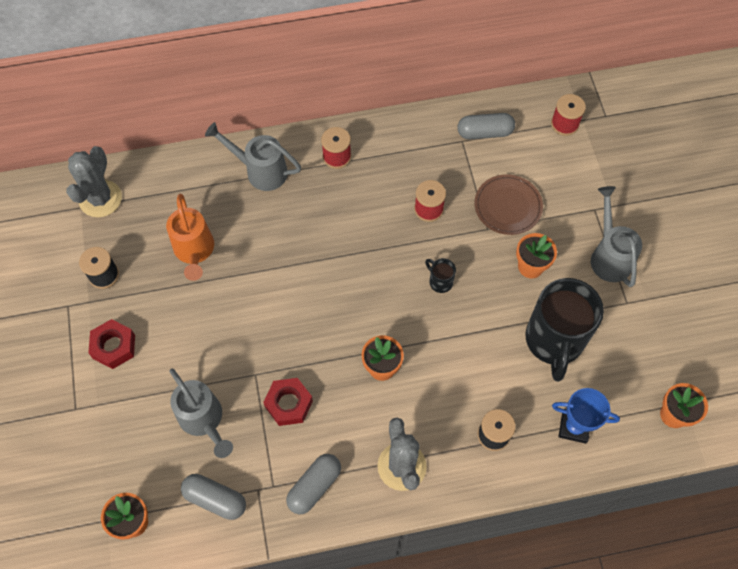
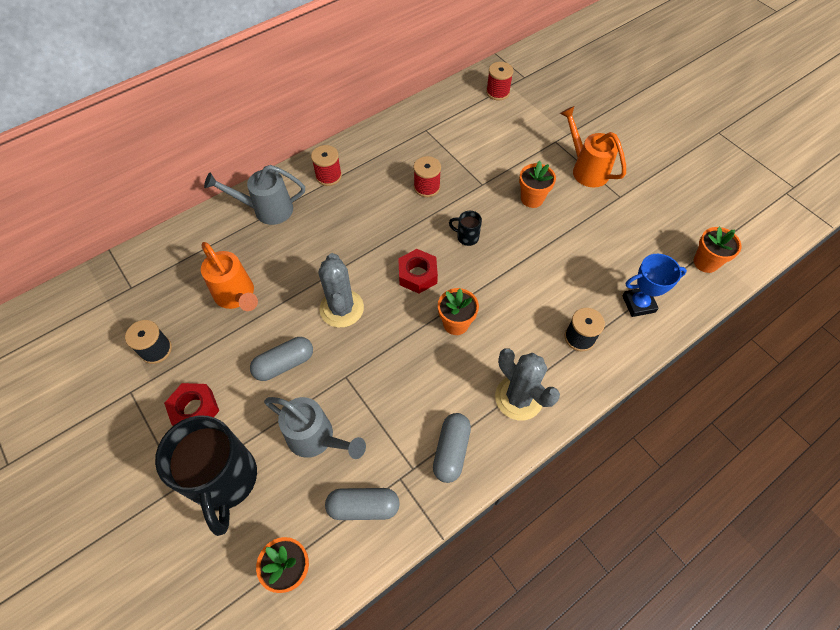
camera: 25 degrees left, 5 degrees down
grey cactus [66,146,122,217] -> grey cactus moved to [319,253,364,328]
red nut [263,378,313,426] -> red nut moved to [398,249,438,293]
grey capsule [457,113,515,139] -> grey capsule moved to [250,337,313,381]
brown plate [474,175,543,235] -> none
black mug [525,278,604,382] -> black mug moved to [155,415,257,536]
grey watering can [591,186,642,287] -> orange watering can [560,106,626,188]

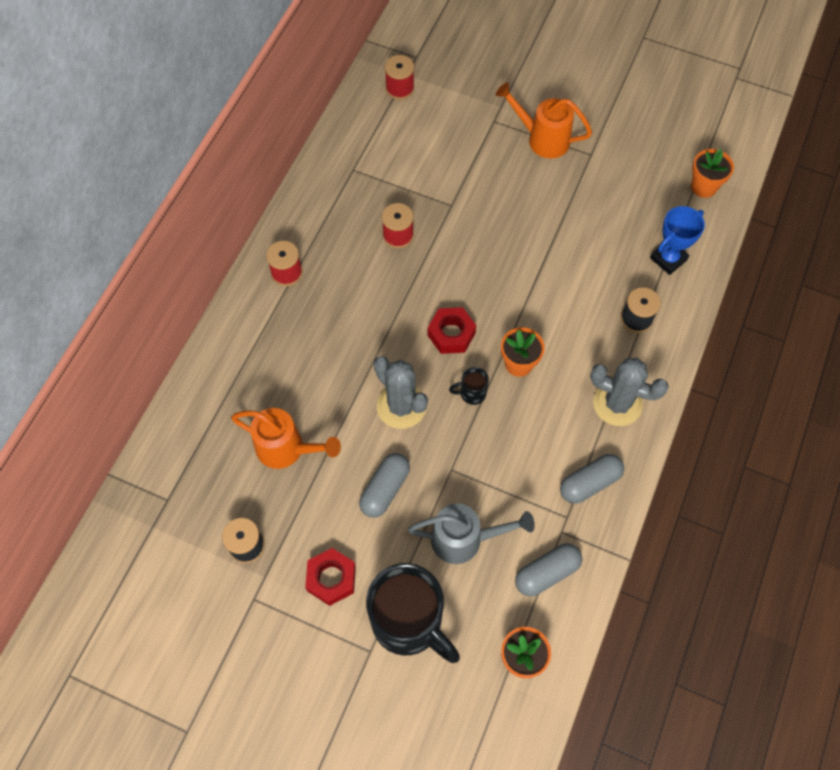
camera: 30 degrees left, 5 degrees up
grey watering can [204,165,305,225] -> none
grey capsule [433,413,471,483] -> grey capsule turned 75 degrees clockwise [560,454,624,504]
black mug [449,211,482,246] -> black mug moved to [449,367,489,405]
orange flower pot [519,161,556,208] -> none

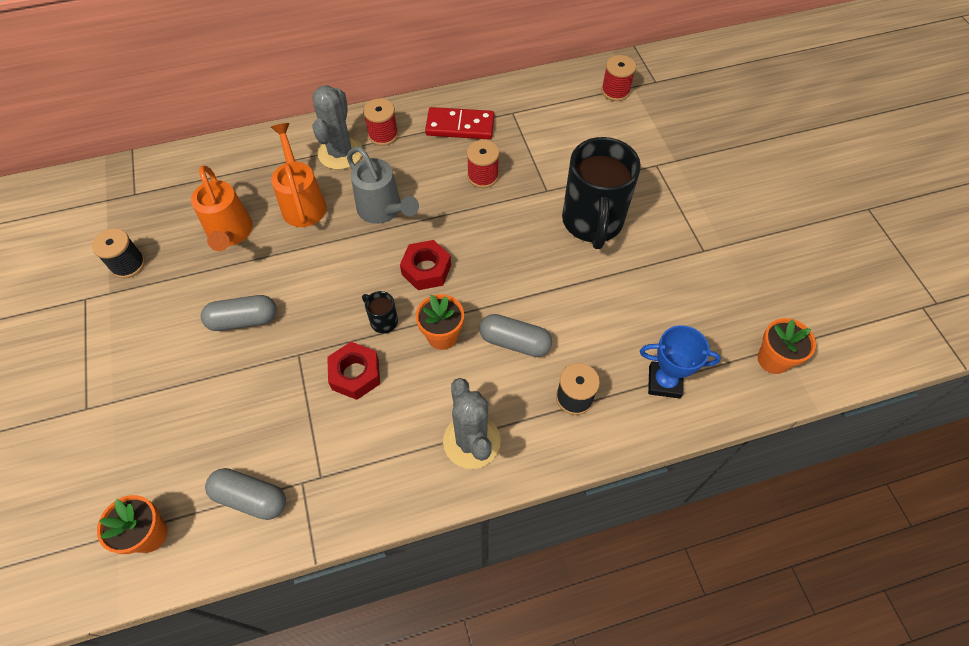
camera: 50 degrees right, 5 degrees down
red nut [305,548,356,606] -> red nut moved to [327,342,380,400]
black mug [366,563,460,663] -> black mug moved to [562,137,641,249]
grey cactus [373,356,428,429] -> grey cactus moved to [312,85,362,170]
grey watering can [408,503,535,564] -> grey watering can moved to [347,146,419,224]
orange watering can [496,82,592,159] -> orange watering can moved to [271,123,327,227]
grey capsule [560,454,624,504] -> grey capsule moved to [480,314,552,357]
none -> red domino [425,107,494,140]

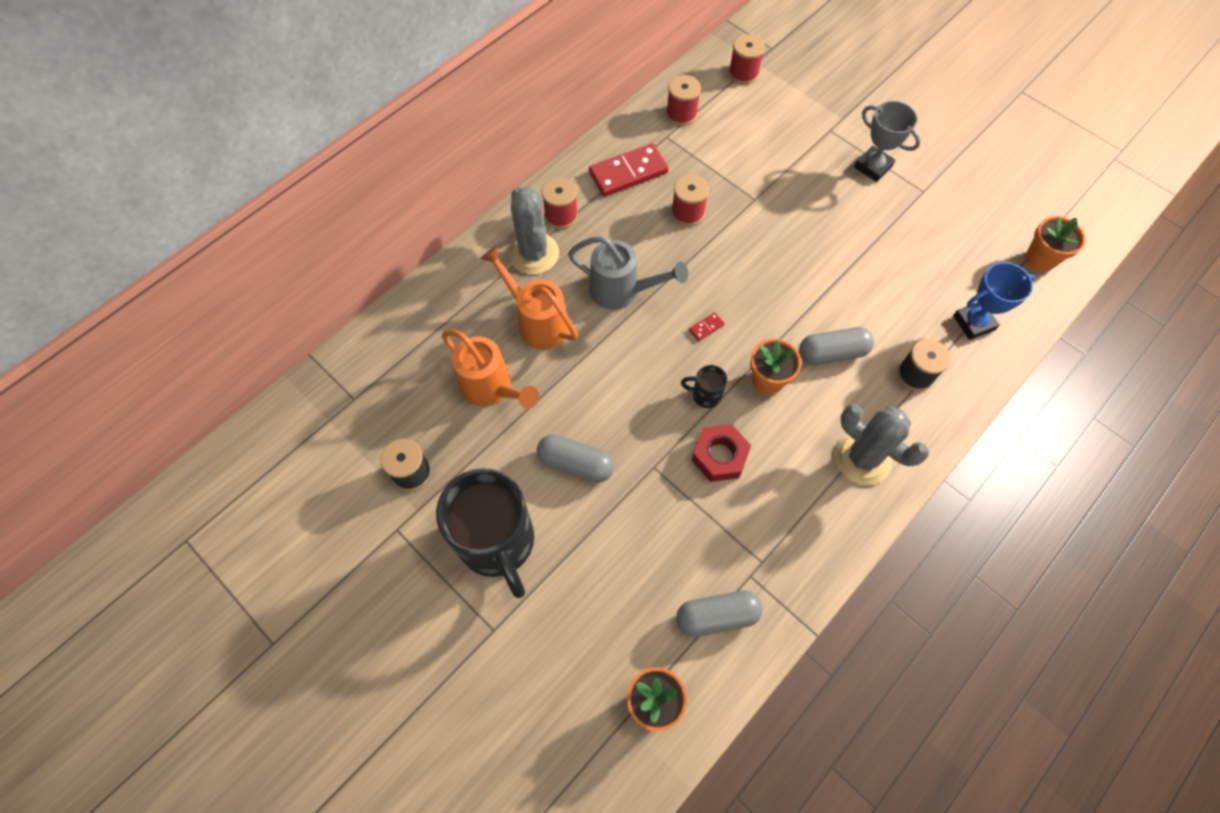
camera: 30 degrees left, 5 degrees up
grey capsule [201,295,277,331] -> grey capsule turned 60 degrees clockwise [537,434,614,483]
red nut [400,240,451,290] -> red domino [689,312,725,341]
black mug [562,137,641,249] -> black mug moved to [436,468,534,598]
none -> red spool [666,75,701,126]
none -> grey trophy [854,101,921,182]

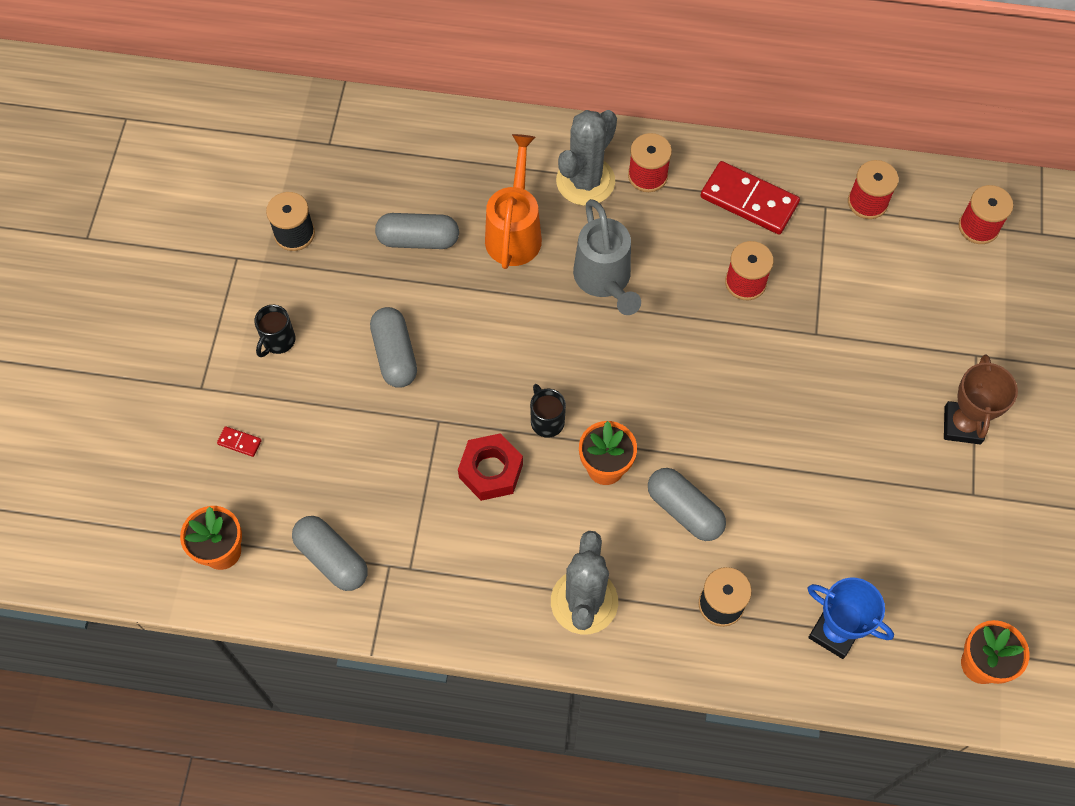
camera: 55 degrees right, 0 degrees up
black mug [436,468,534,598] -> black mug [254,305,295,357], size x0.41
orange watering can [442,330,539,409] -> grey capsule [375,213,459,249]
red domino [689,312,725,341] -> red domino moved to [217,426,262,457]
grey trophy [854,101,921,182] -> brown trophy [944,355,1018,444]

